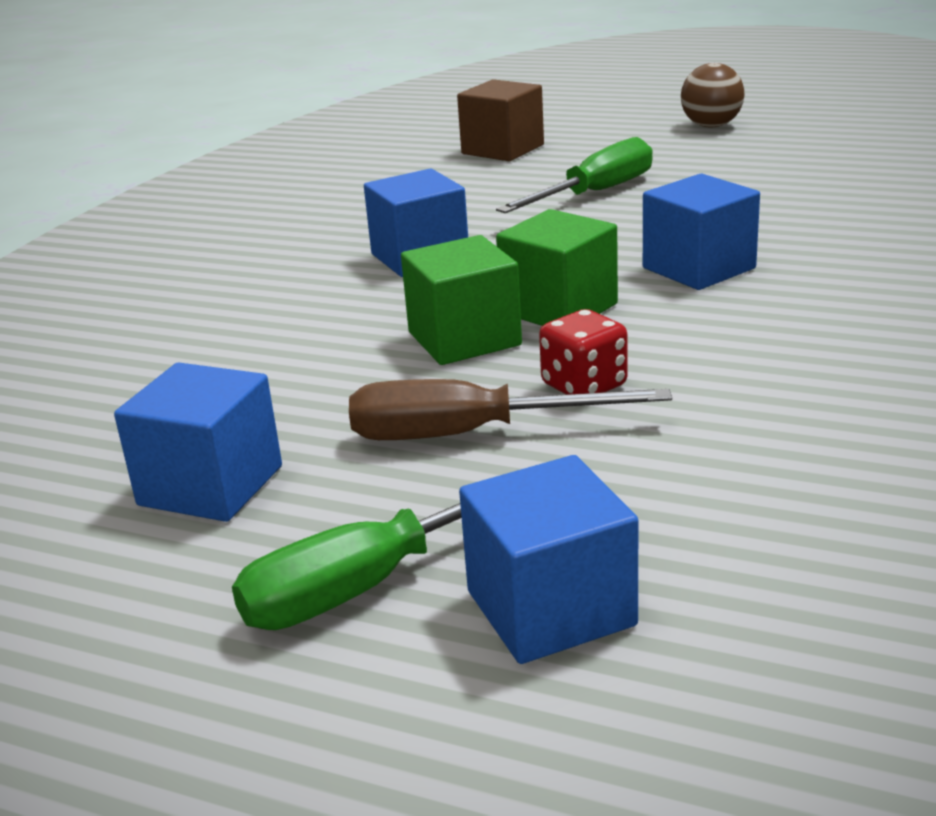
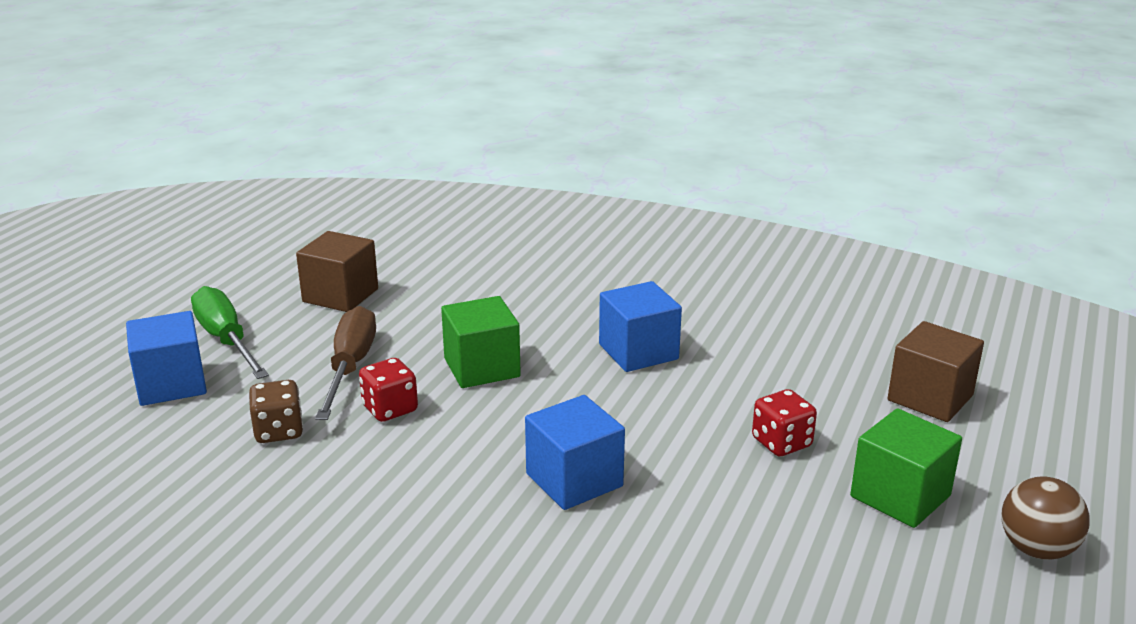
camera: 90 degrees right, 0 degrees up
blue cube [114,362,282,522] -> brown cube [296,231,378,312]
green screwdriver [496,137,653,213] -> red dice [752,389,817,456]
green cube [496,209,618,326] -> green cube moved to [850,408,962,528]
none -> brown dice [249,380,303,443]

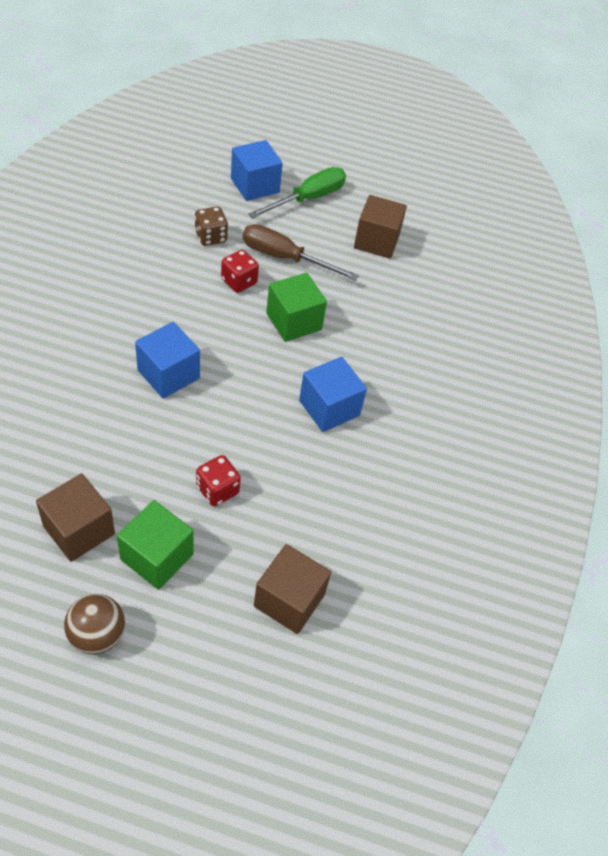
camera: 75 degrees right, 25 degrees up
brown screwdriver [315,306,376,420] -> brown screwdriver turned 150 degrees counterclockwise [243,224,359,281]
none -> brown cube [36,474,115,562]

